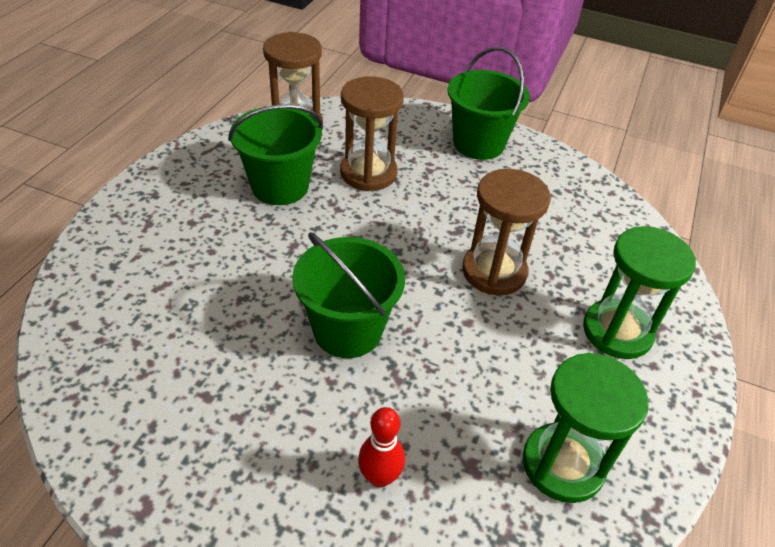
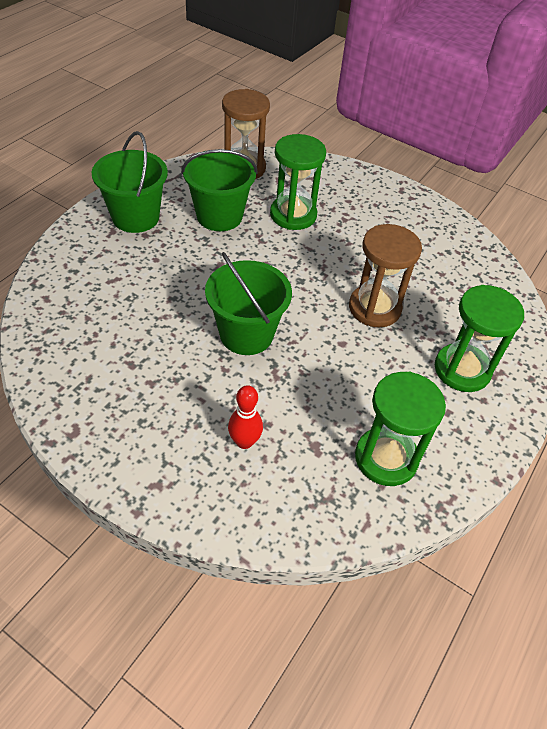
camera: 10 degrees right, 5 degrees up
brown hourglass [340,76,404,191] -> green hourglass [270,134,326,230]
green bucket [447,47,530,160] -> green bucket moved to [91,131,168,233]

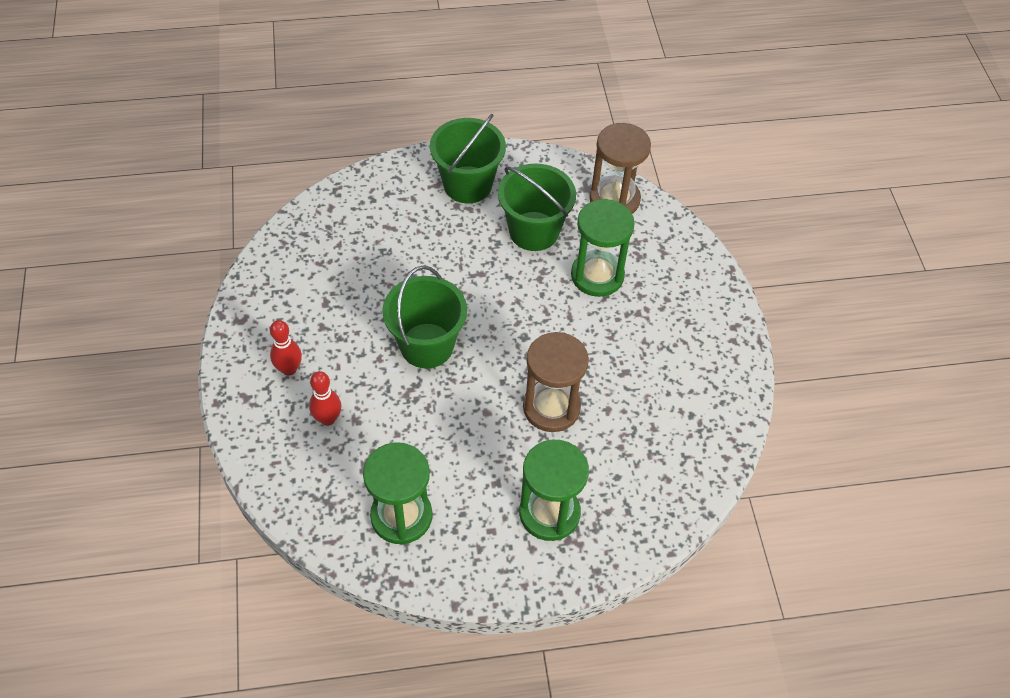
camera: 50 degrees right, 5 degrees up
none -> red bowling pin [270,320,302,376]

